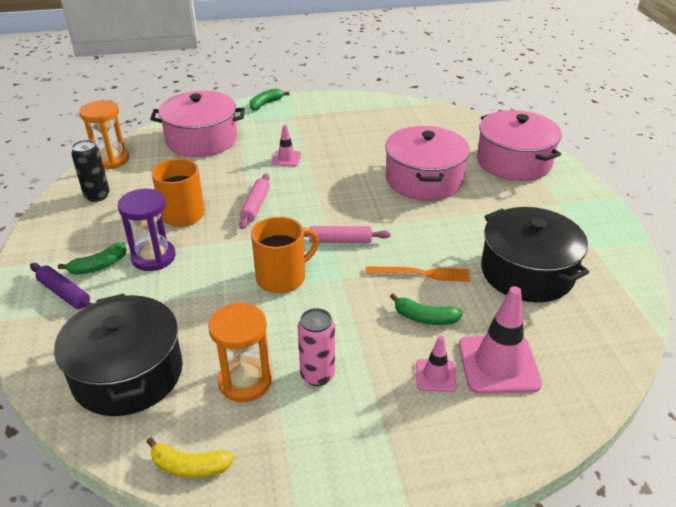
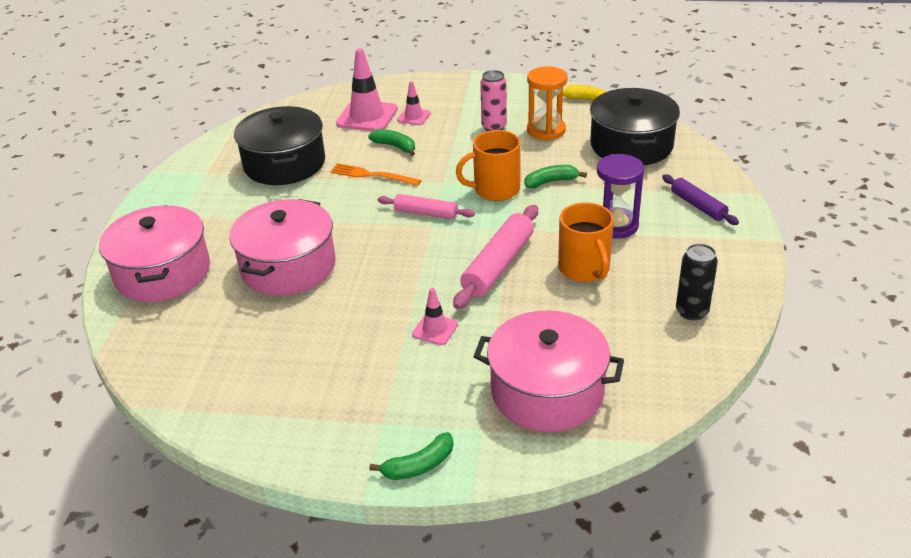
camera: 160 degrees left, 0 degrees up
green banana [58,243,127,275] -> green banana moved to [525,165,587,188]
orange hourglass [79,100,129,169] -> none
pink rolling pin [239,174,270,229] -> pink rolling pin [453,205,538,309], size x1.61

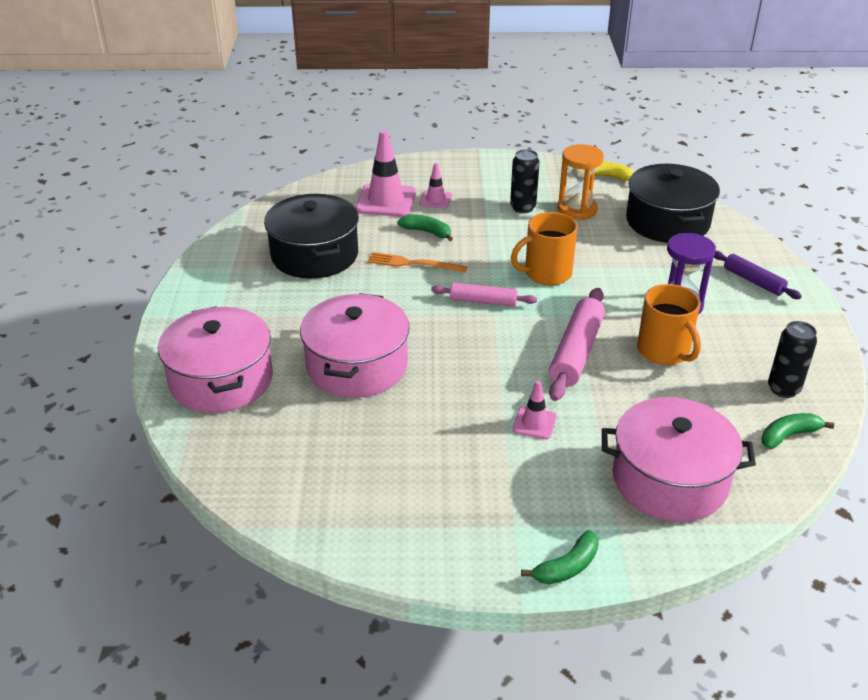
camera: 10 degrees left, 0 degrees up
pink can [480,70,507,131] -> black can [510,149,540,213]
green banana [525,165,587,188] -> green banana moved to [762,413,834,449]

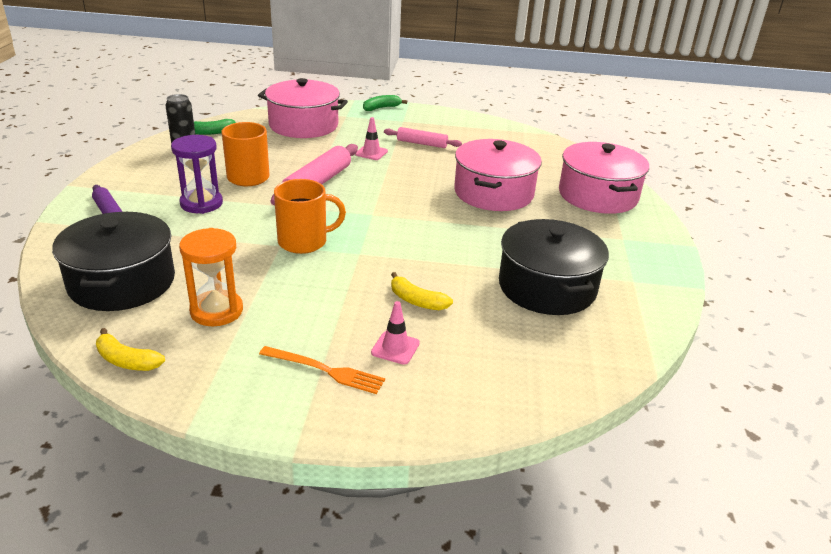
camera: 175 degrees left, 5 degrees down
pink traffic cone [356,130,416,217] -> none
orange fork [368,252,467,273] -> orange fork moved to [259,346,385,394]
green banana [397,214,453,241] -> yellow banana [391,272,453,310]
pink rolling pin [431,283,537,307] -> pink rolling pin moved to [384,127,462,148]
black can [510,149,540,213] -> none

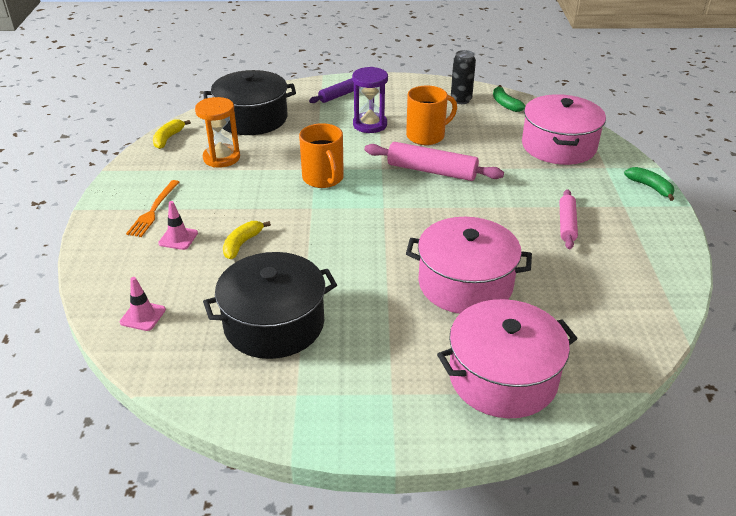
camera: 85 degrees right, 5 degrees up
pink traffic cone [355,117,388,160] -> pink traffic cone moved to [120,277,166,331]

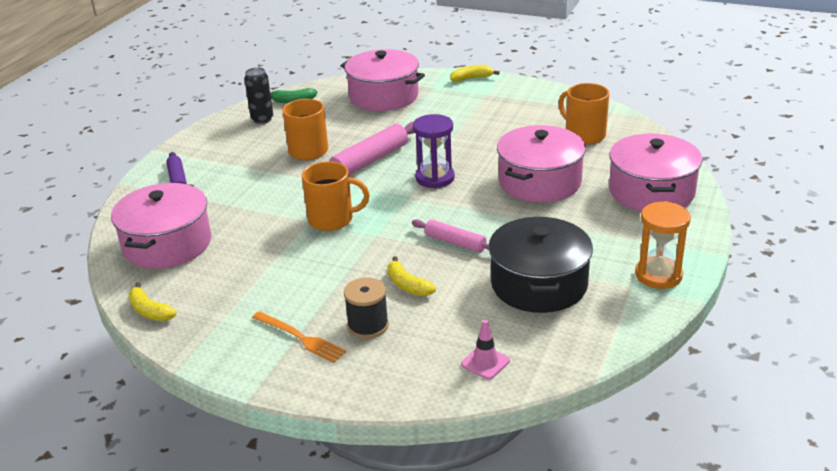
camera: 65 degrees left, 5 degrees down
pink traffic cone [158,201,198,250] -> black spool [344,277,389,339]
orange hourglass [195,97,240,168] -> orange hourglass moved to [635,201,691,289]
black pot [203,70,296,135] -> pink pot [111,183,211,269]
purple hourglass [352,67,388,133] -> purple hourglass moved to [413,114,455,188]
pink rolling pin [560,189,578,250] -> pink rolling pin moved to [412,219,489,253]
green banana [624,167,674,201] -> yellow banana [450,65,500,82]
none -> orange mug [558,83,609,144]

